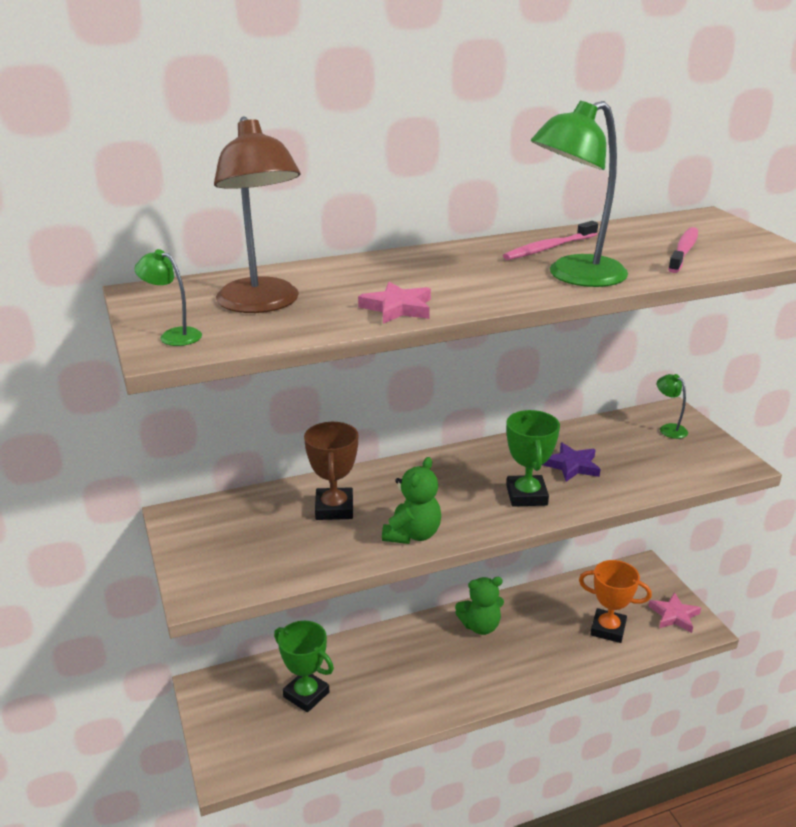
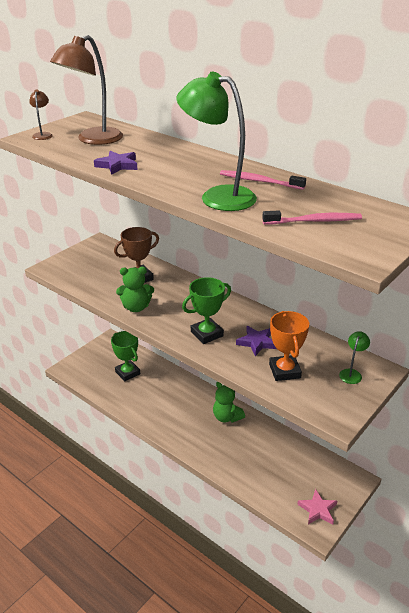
camera: 60 degrees right, 5 degrees up
green lamp [134,249,202,346] -> brown lamp [29,89,53,140]
green trophy [274,621,334,712] -> green trophy turned 45 degrees counterclockwise [111,331,140,381]
pink star [358,282,431,324] -> purple star [94,151,138,175]
orange trophy [579,560,652,643] -> orange trophy moved to [269,311,309,381]

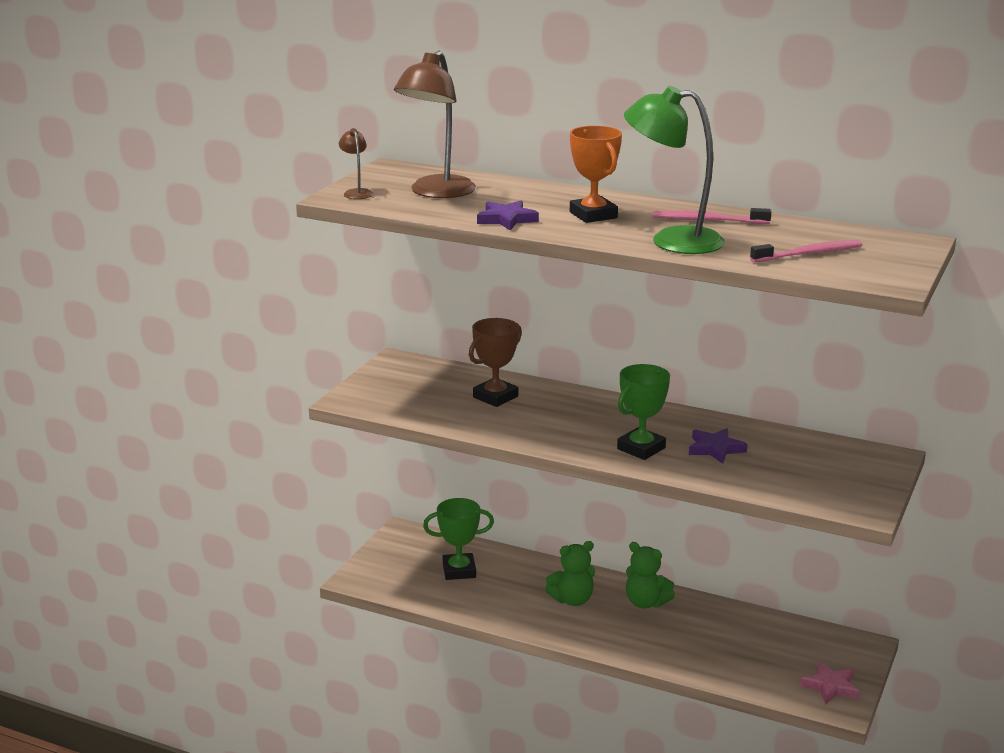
camera: 15 degrees left, 10 degrees down
green trophy [111,331,140,381] -> green trophy turned 45 degrees counterclockwise [423,498,494,580]
green teddy bear [116,267,154,312] -> green teddy bear moved to [545,541,595,606]
orange trophy [269,311,309,381] -> orange trophy moved to [570,126,622,223]
green lamp [339,331,370,384] -> none

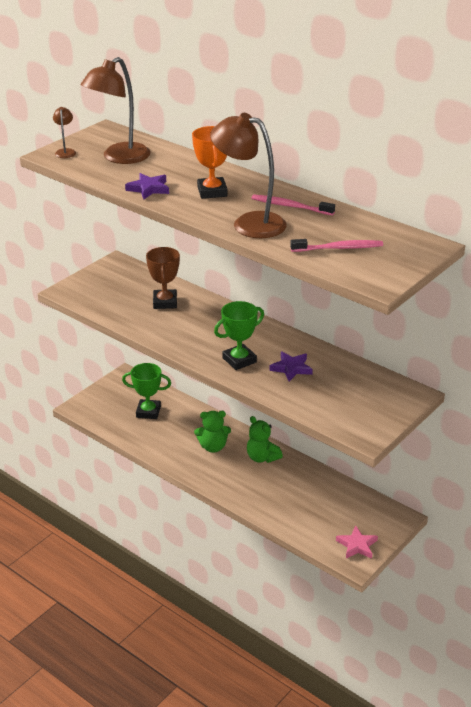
camera: 15 degrees right, 10 degrees up
brown trophy [469,318,522,407] -> brown trophy turned 60 degrees counterclockwise [146,247,180,309]
green lamp [624,86,725,254] -> brown lamp [210,113,287,238]

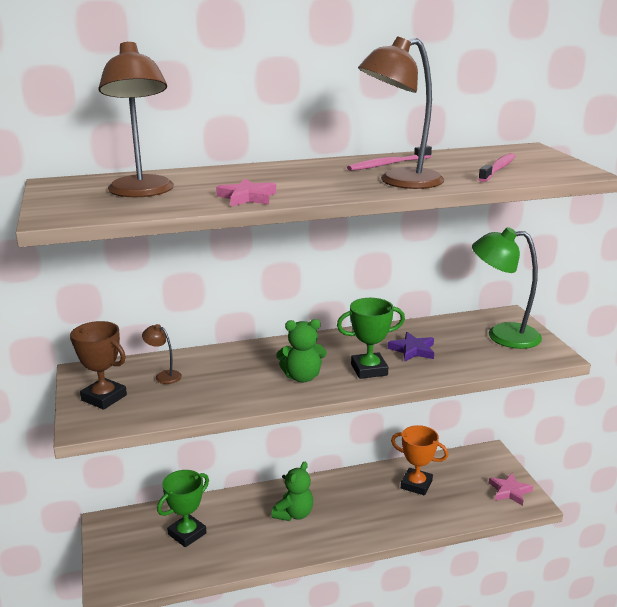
camera: 55 degrees left, 10 degrees down
brown lamp [53,107,76,158] -> brown lamp moved to [142,324,182,384]
purple star [125,173,169,200] -> pink star [216,178,276,206]
brown trophy [146,247,180,309] -> brown trophy moved to [70,321,127,410]
orange trophy [192,126,227,199] -> orange trophy moved to [391,425,449,496]
green trophy [214,301,264,370] -> green trophy turned 75 degrees clockwise [337,298,405,379]
green teddy bear [247,416,283,463] -> green teddy bear moved to [276,319,327,382]
none -> green lamp [472,227,542,349]

